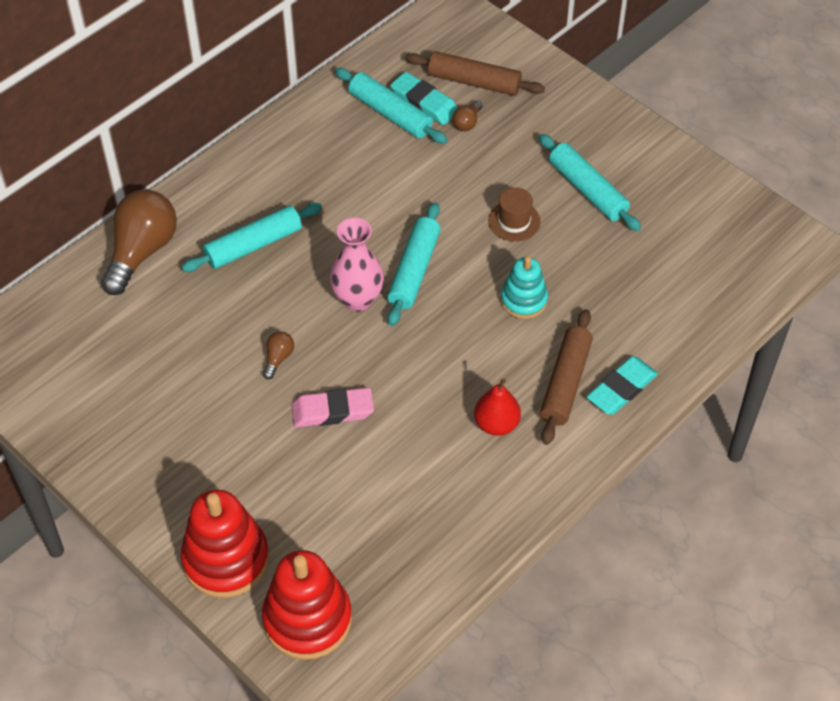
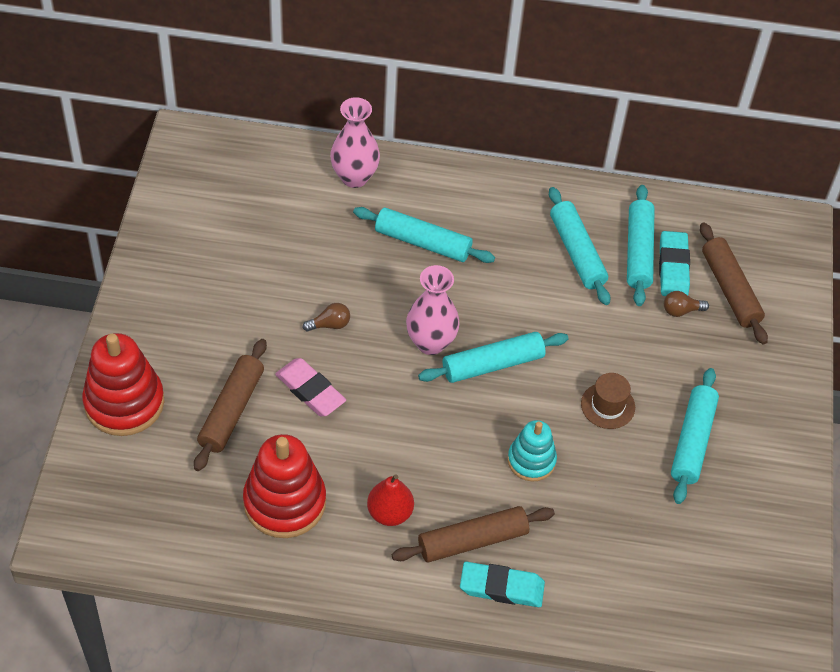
camera: 50 degrees right, 0 degrees up
brown light bulb [101,189,177,295] -> pink vase [330,97,380,188]
red stacking toy [262,550,352,660] -> red stacking toy moved to [243,434,326,538]
none -> brown rolling pin [194,339,267,471]
none -> turquoise rolling pin [549,187,610,305]

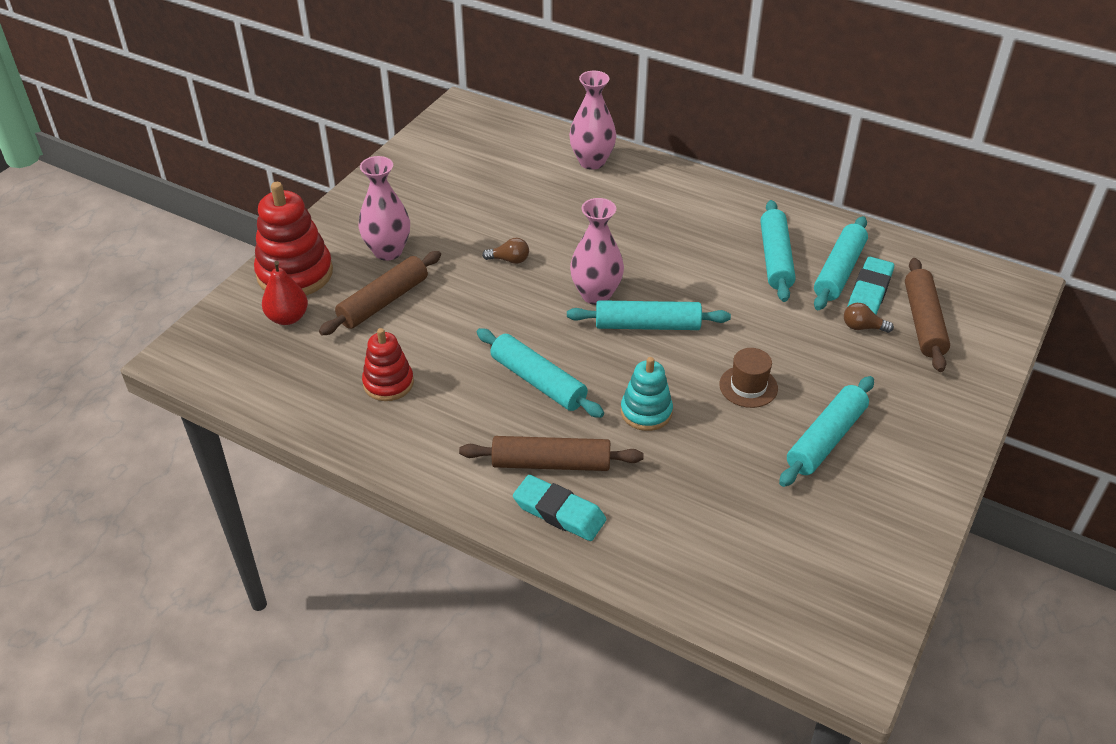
camera: 25 degrees right, 10 degrees down
red stacking toy [243,434,326,538] -> red stacking toy [362,328,414,401], size x0.61
pink eraser [275,358,346,416] -> none
turquoise rolling pin [353,207,495,263] -> turquoise rolling pin moved to [477,328,604,418]
red pear [367,474,414,526] -> red pear moved to [262,261,308,325]
none -> pink vase [358,156,410,261]

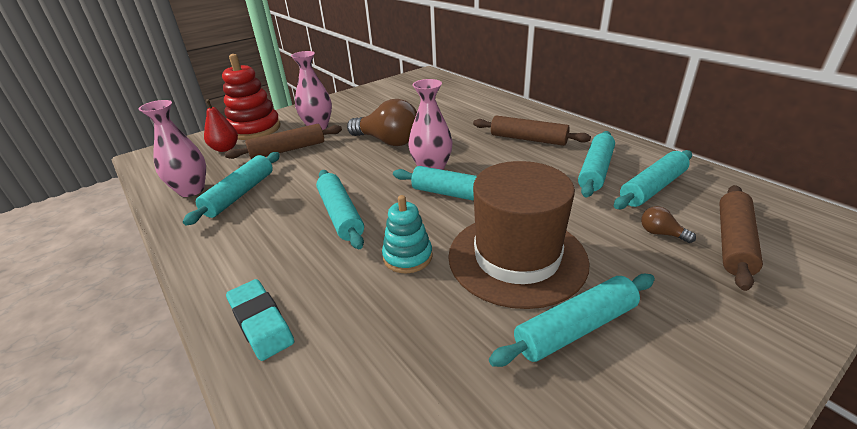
camera: 25 degrees right, 10 degrees down
red stacking toy [362,328,414,401] -> turquoise rolling pin [183,152,280,226]
brown rolling pin [459,436,644,471] -> brown rolling pin moved to [473,116,591,146]
brown light bulb [482,238,529,264] -> brown light bulb [347,99,417,146], size x2.34
pink vase [569,71,616,170] -> pink vase moved to [139,100,206,197]
brown hat [719,348,778,408] -> brown hat [448,161,590,309], size x2.34
turquoise eraser [847,257,894,314] -> none

